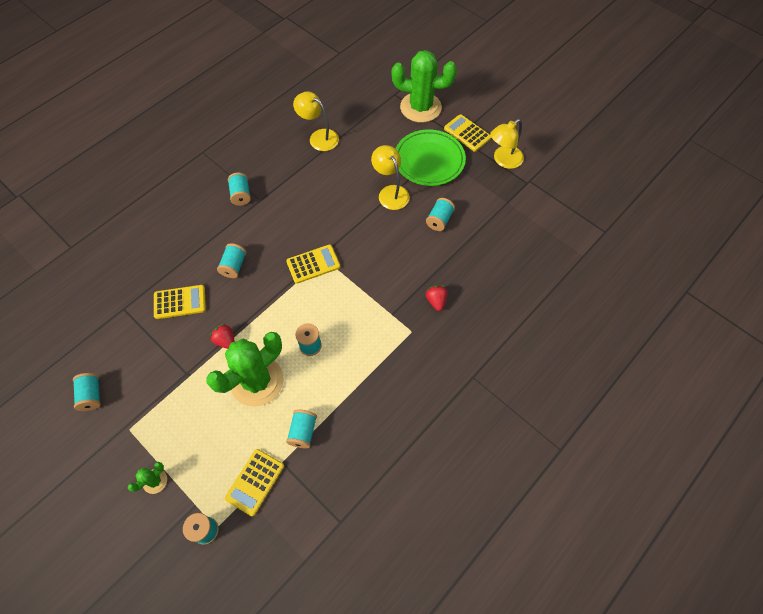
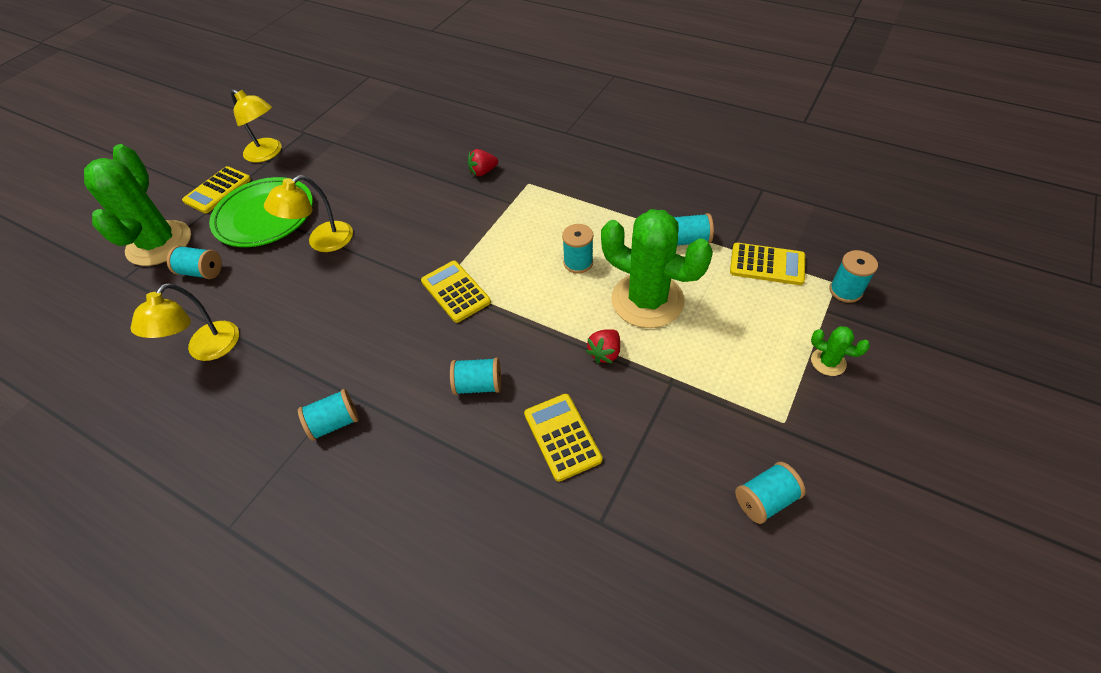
camera: 100 degrees left, 10 degrees down
turquoise spool [426,198,455,231] -> turquoise spool moved to [167,246,222,279]

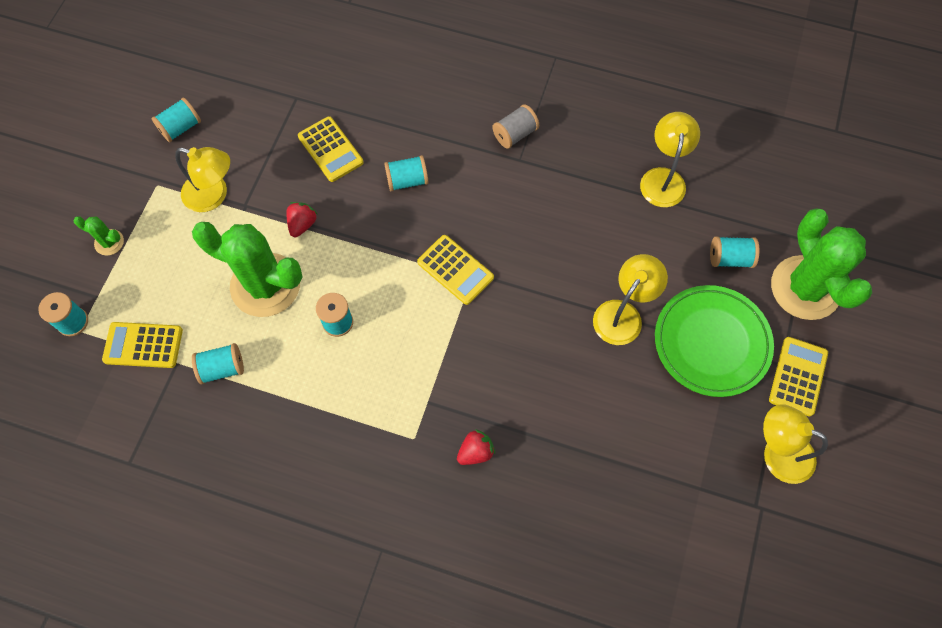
camera: 165 degrees right, 15 degrees up
turquoise spool [298,389,359,441] -> grey spool [492,104,539,149]
none -> yellow lamp [175,147,230,212]

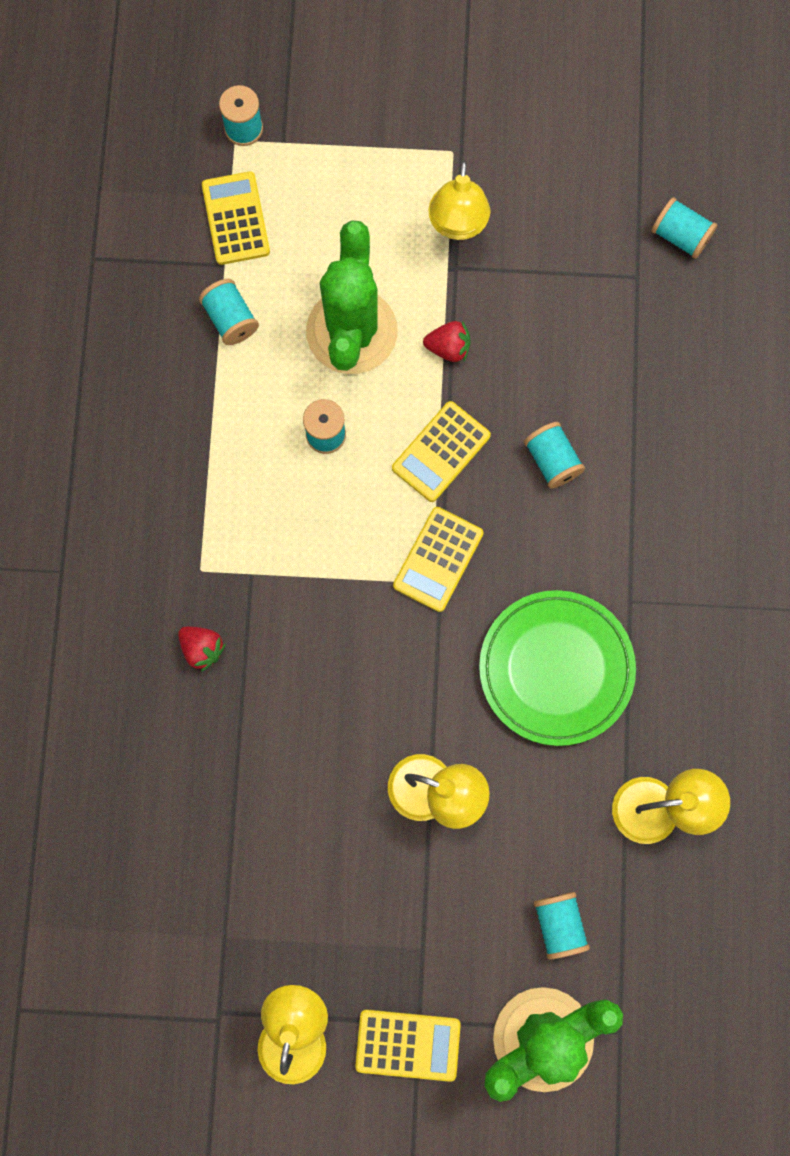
camera: 75 degrees right, 10 degrees up
green cactus [74,217,124,256] -> none
turquoise spool [152,98,201,142] -> turquoise spool moved to [652,197,717,259]
yellow calculator [298,116,364,182] -> yellow calculator moved to [392,401,491,502]
grey spool [492,104,539,149] -> none
green plate [655,285,774,397] -> green plate moved to [479,590,636,746]

